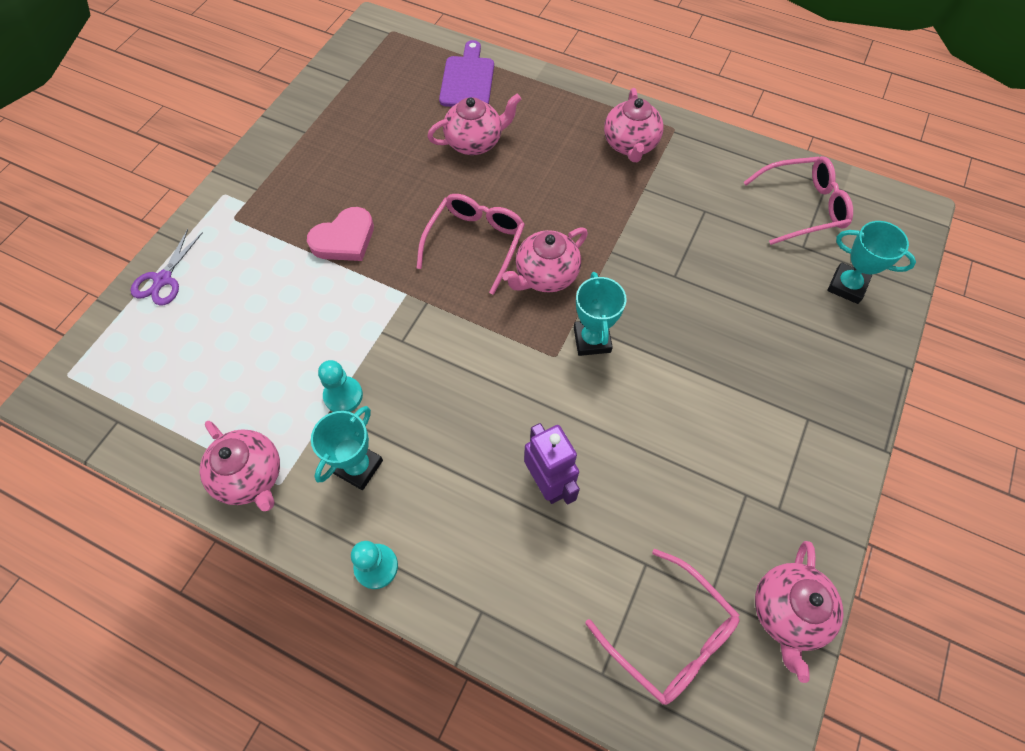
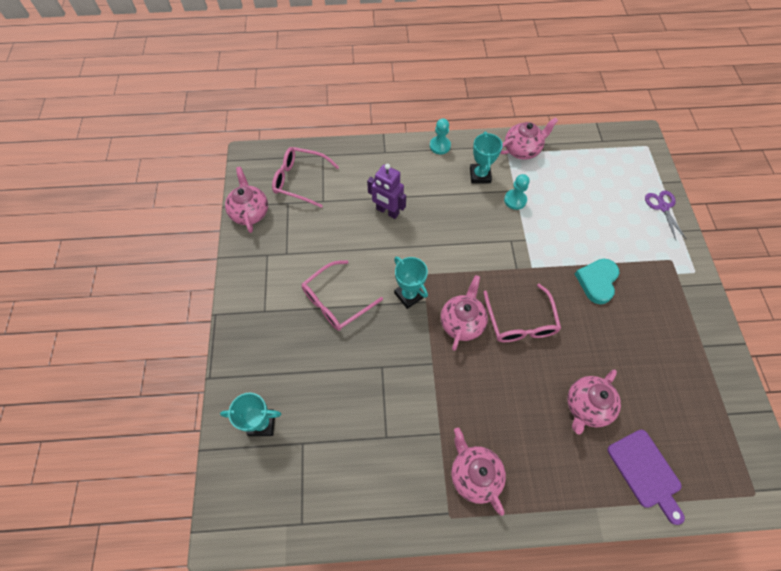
camera: 150 degrees right, 0 degrees up
pink teapot [200,421,280,511] -> pink teapot turned 135 degrees clockwise [500,117,558,160]
pink heart [307,207,374,261] -> turquoise heart [575,259,619,304]
pink glasses [743,156,853,245] -> pink glasses moved to [302,260,383,331]

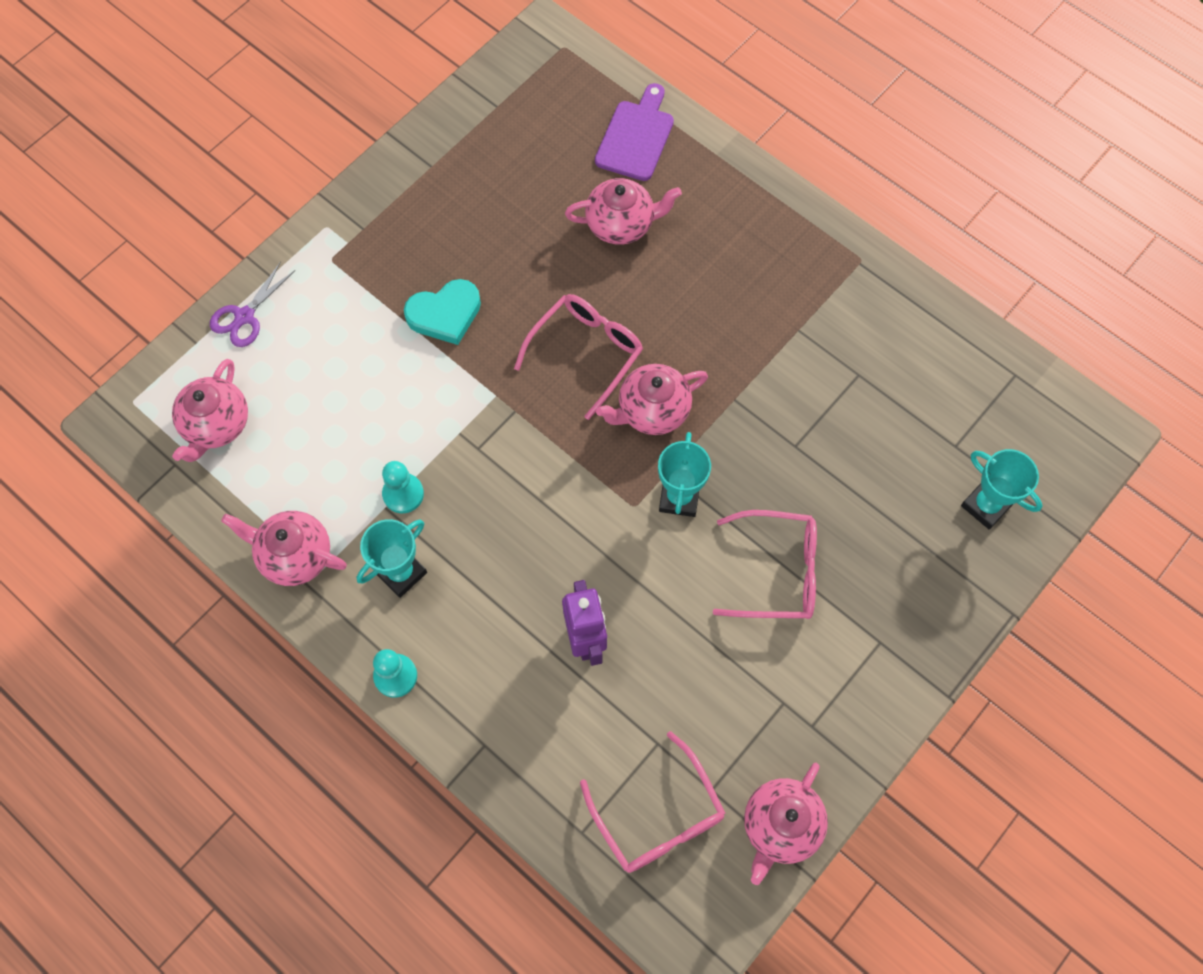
camera: 135 degrees left, 5 degrees up
pink teapot [452,428,506,516] -> pink teapot moved to [172,359,248,462]

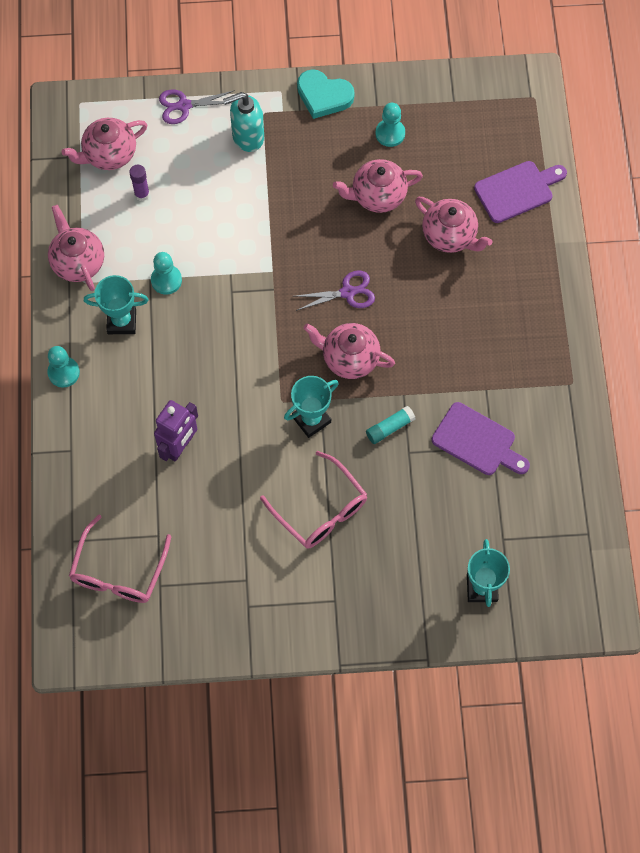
camera: 45 degrees right, 0 degrees up
turquoise heart [404,279,481,345] -> turquoise heart moved to [297,69,355,119]
pink glasses [514,294,643,420] -> purple scissors [295,270,375,311]
pink teapot [744,763,828,885] -> pink teapot moved to [333,159,423,213]
none -> purple glue stick [129,165,150,201]
none -> turquoise soap dispenser [223,92,264,152]
none -> turquoise glue stick [366,406,416,444]
none -> turquoise pawn [375,103,405,147]
none -> purple cutting board [432,402,530,475]

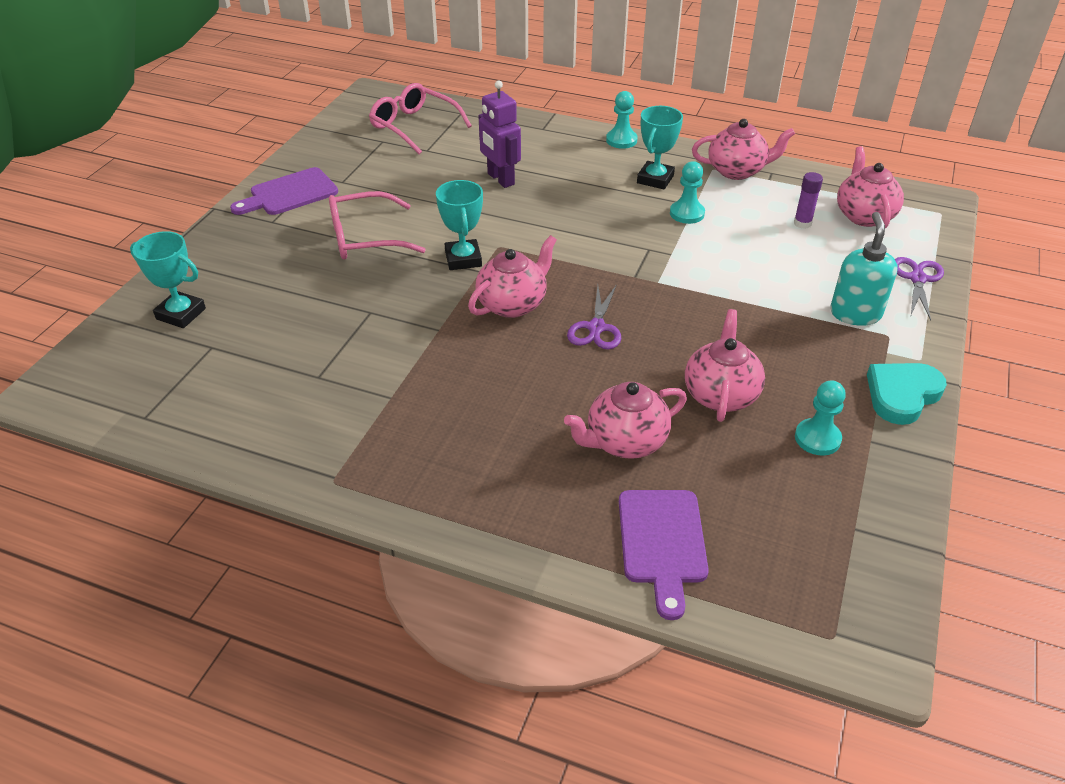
camera: 115 degrees right, 25 degrees down
turquoise glue stick [366,406,416,444] -> none
purple cutting board [432,402,530,475] -> purple cutting board moved to [230,167,338,215]

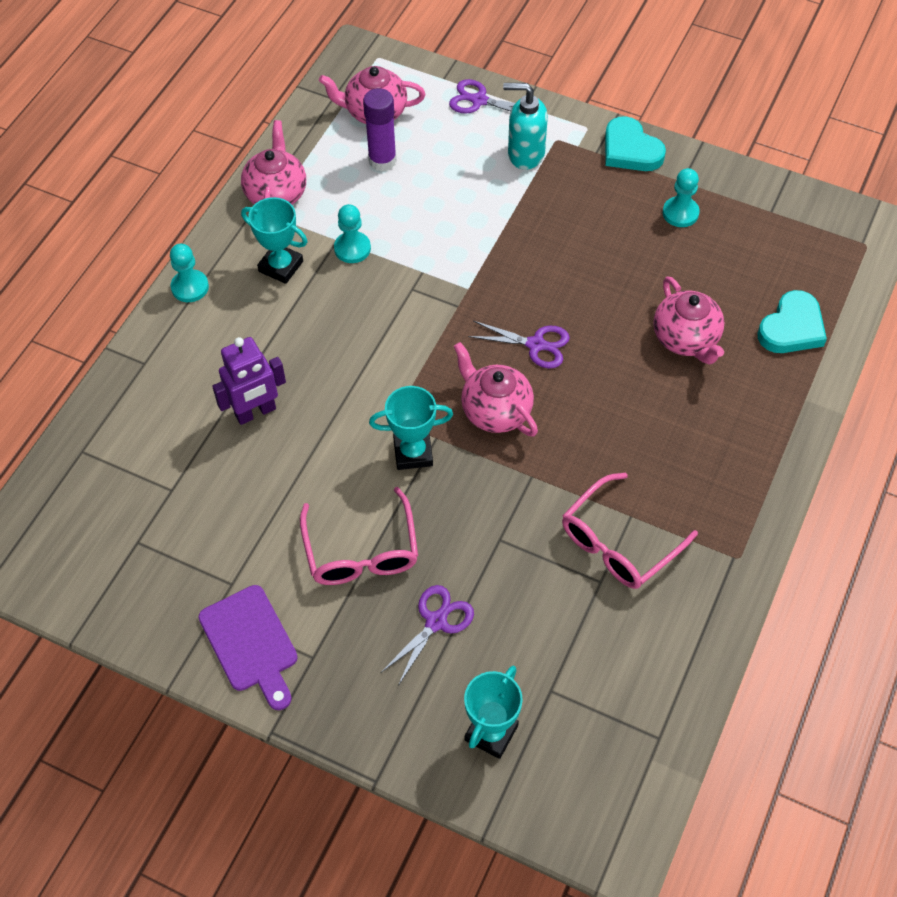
camera: 85 degrees left, 15 degrees up
pink glasses [369,83,472,154] -> pink glasses moved to [562,473,698,589]
purple cutting board [619,490,709,620] -> turquoise heart [758,290,827,353]
pink teapot [685,309,765,422] -> none
purple glue stick [794,172,823,229] -> purple glue stick [363,88,397,171], size x1.59
none -> purple scissors [382,585,474,686]

